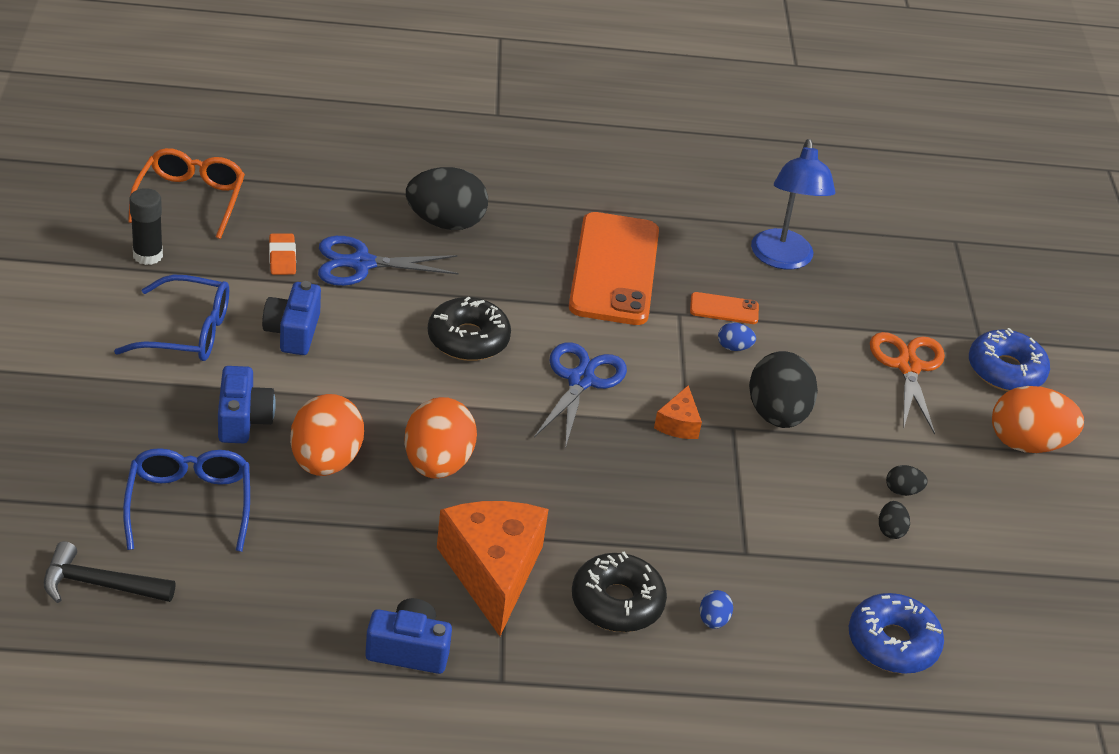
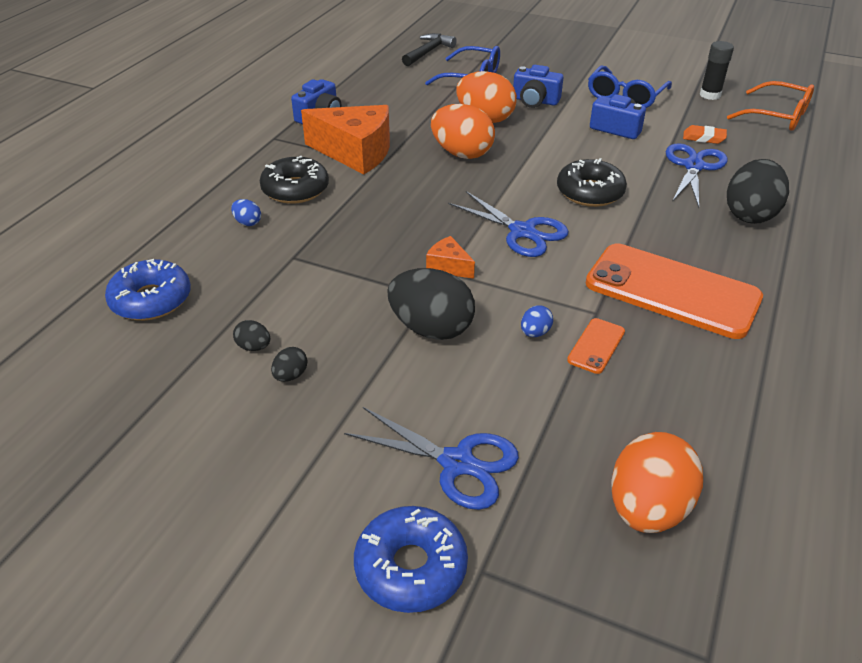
camera: 120 degrees right, 0 degrees up
blue lamp [751,139,835,270] -> none
orange scissors [870,332,945,435] -> blue scissors [344,407,519,510]
orange egg [992,386,1084,453] -> orange egg moved to [611,432,703,533]

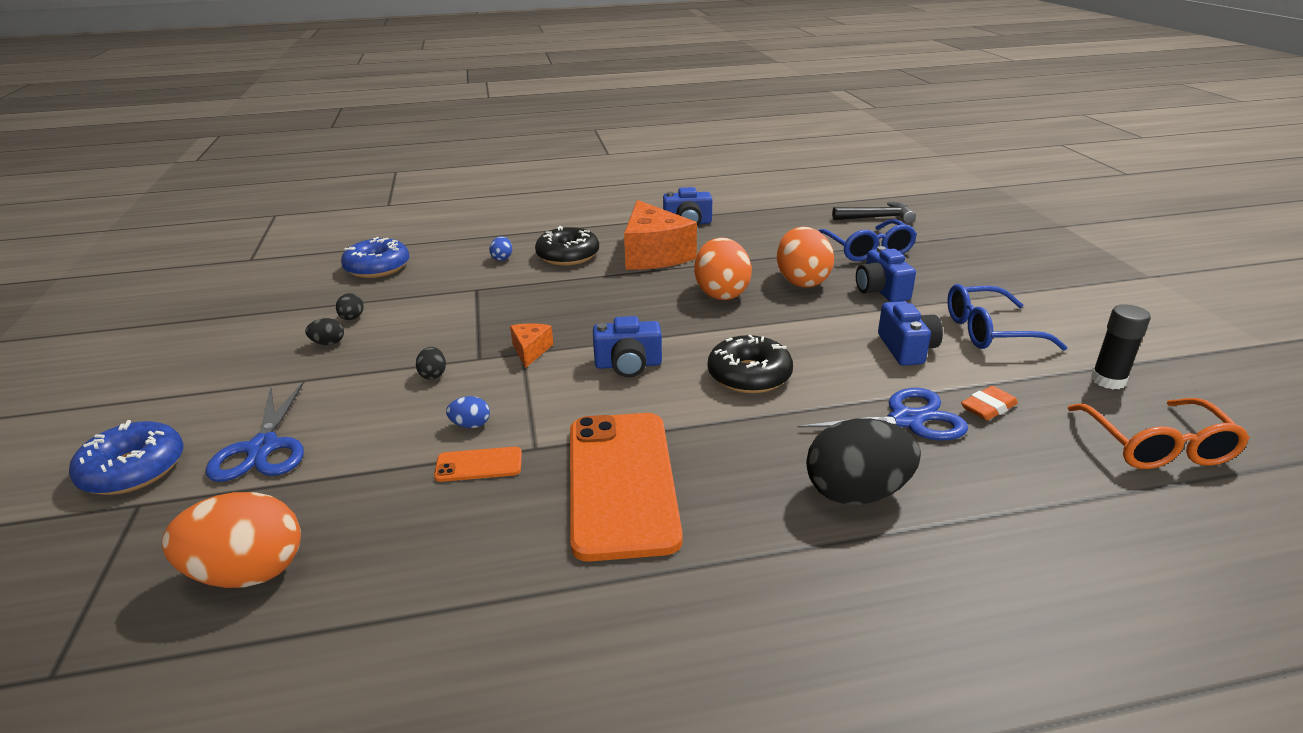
camera: 55 degrees right, 10 degrees down
black egg [387,268,475,340] -> black egg [416,347,446,380], size x0.44
blue scissors [448,191,569,257] -> blue camera [593,316,662,377]
orange eraser [683,125,727,144] -> orange eraser turned 75 degrees clockwise [961,386,1018,420]

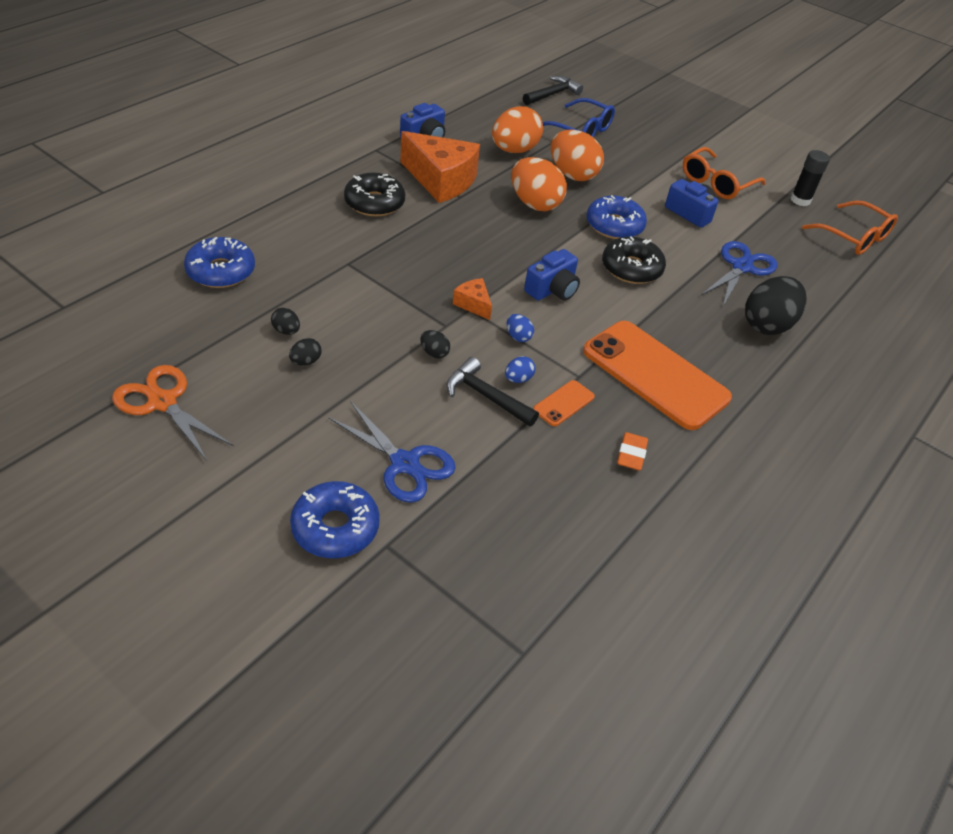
camera: 45 degrees left, 15 degrees up
orange egg [162,492,301,588] -> orange egg moved to [492,106,543,153]
blue egg [489,236,512,261] -> blue egg moved to [507,314,534,342]
blue camera [856,246,916,302] -> none
blue glasses [947,284,1067,351] -> orange glasses [683,147,766,199]
orange eraser [961,386,1018,420] -> orange eraser moved to [617,432,648,470]
none -> orange scissors [112,365,234,461]
none -> black hammer [447,357,539,426]
none -> blue donut [586,195,647,239]

